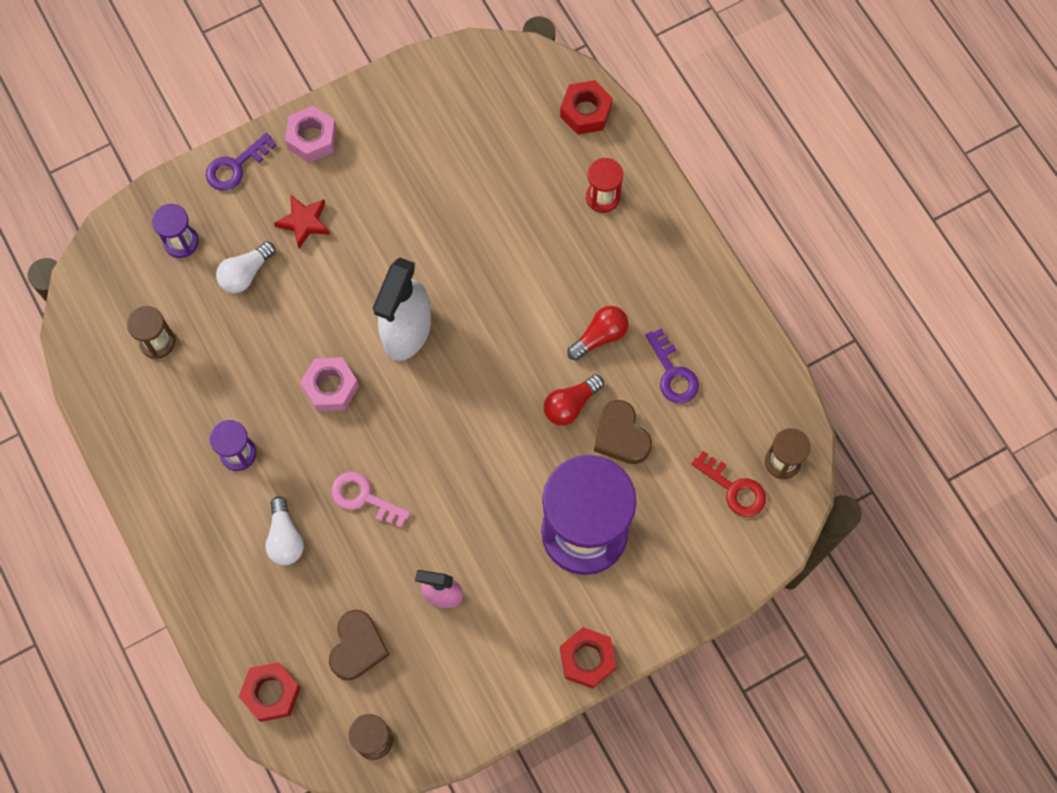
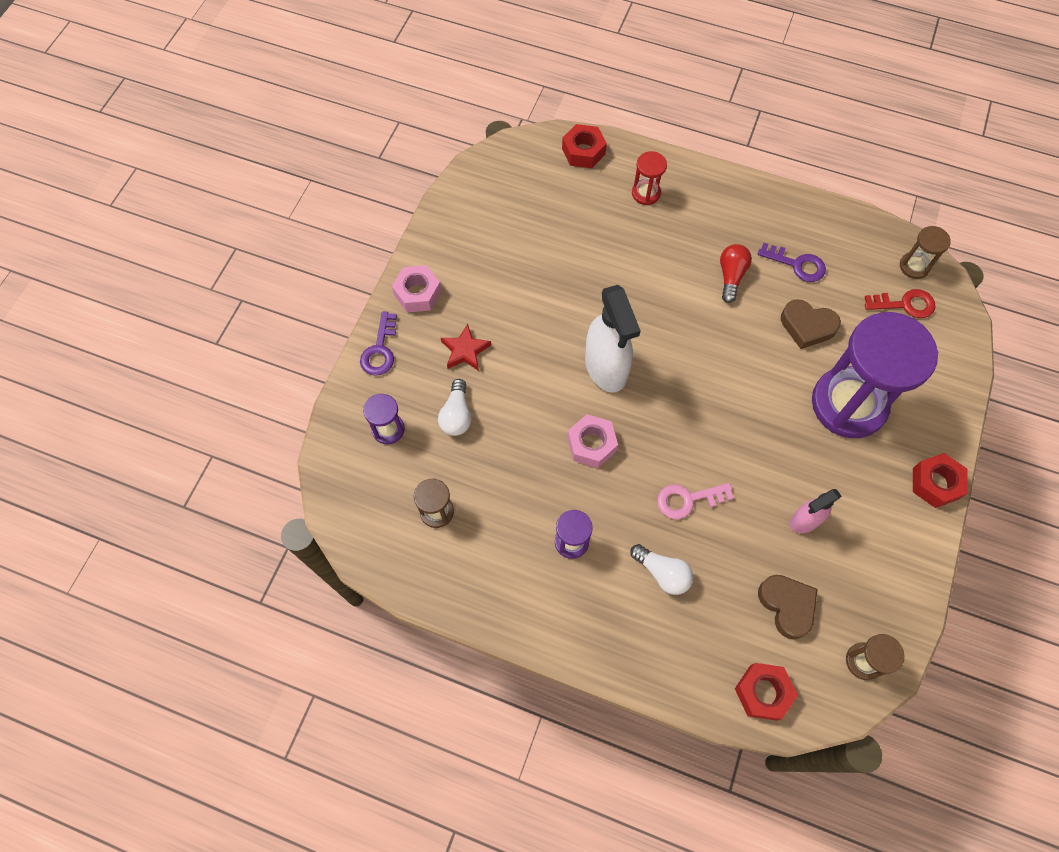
camera: 40 degrees left, 5 degrees down
red light bulb [544,374,604,426] -> none

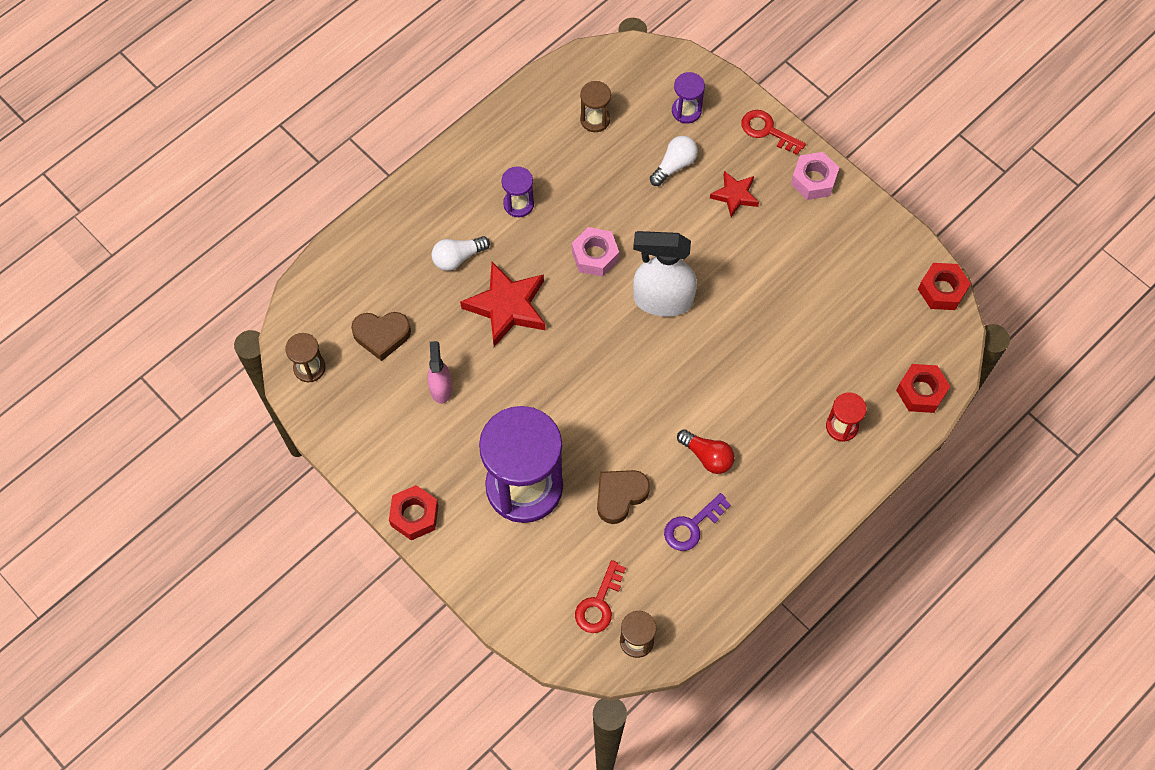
camera: 115 degrees right, 0 degrees up
purple key [360,311,397,376] -> red key [741,110,806,155]
white light bulb [438,379,471,436] -> white light bulb turned 105 degrees clockwise [650,136,698,186]
pink key [657,483,734,519] -> red star [460,262,545,347]
red nut [735,663,798,721] -> red nut moved to [918,263,971,310]

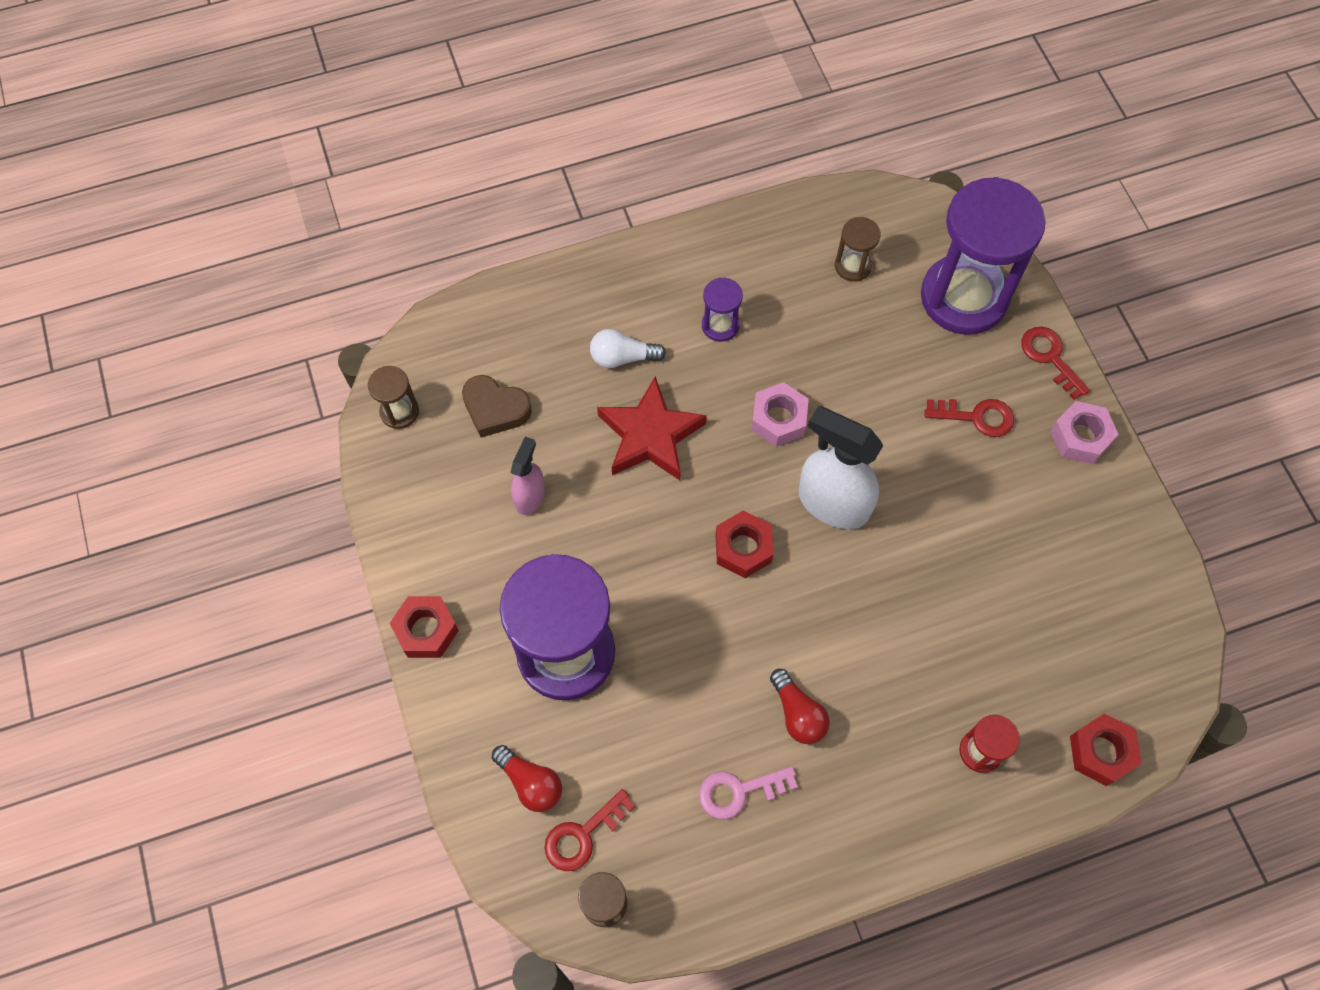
camera: 25 degrees right, 0 degrees up
brown heart [597,470,650,524] -> none
white light bulb [650,136,698,186] -> none
purple key [664,493,731,551] -> pink key [699,766,798,819]
purple hourglass [672,72,705,124] -> purple hourglass [921,177,1046,335], size x2.34
red star [710,171,759,217] -> red key [925,399,1015,437]
red nut [918,263,971,310] -> red nut moved to [715,511,774,578]
none -> red light bulb [492,745,562,812]

